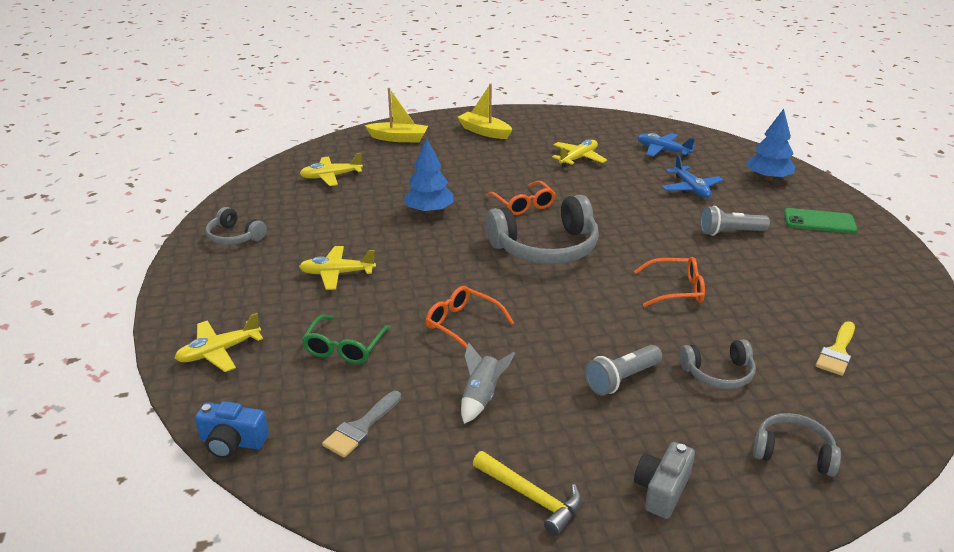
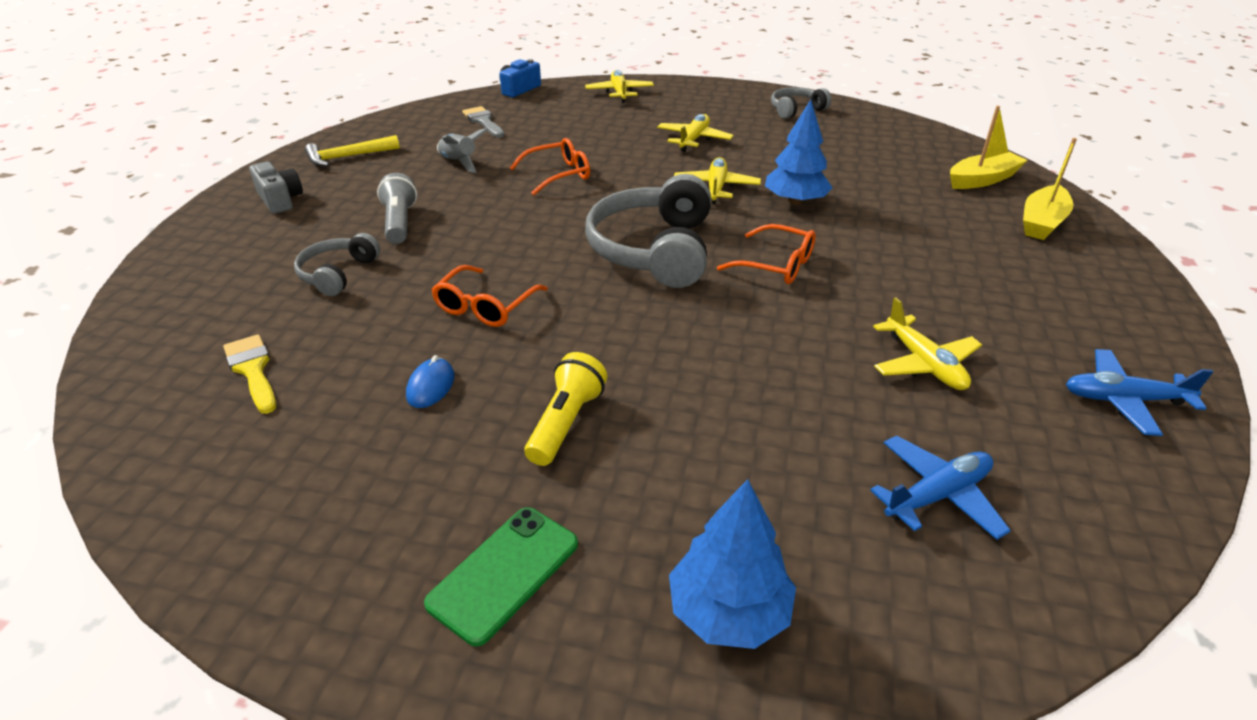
camera: 115 degrees right, 5 degrees up
yellow plane [300,153,363,186] -> yellow plane moved to [674,157,761,204]
green glasses [302,315,391,364] -> none
yellow boat [457,84,513,139] -> yellow boat moved to [950,106,1028,189]
orange glasses [487,181,556,215] -> orange glasses turned 150 degrees counterclockwise [717,224,816,284]
blue plane [662,155,723,198] -> blue plane moved to [1066,349,1214,436]
grey flashlight [700,206,770,236] -> yellow flashlight [524,352,607,466]
grey headphones [753,413,841,477] -> none
none -> blue mouse [406,355,455,408]

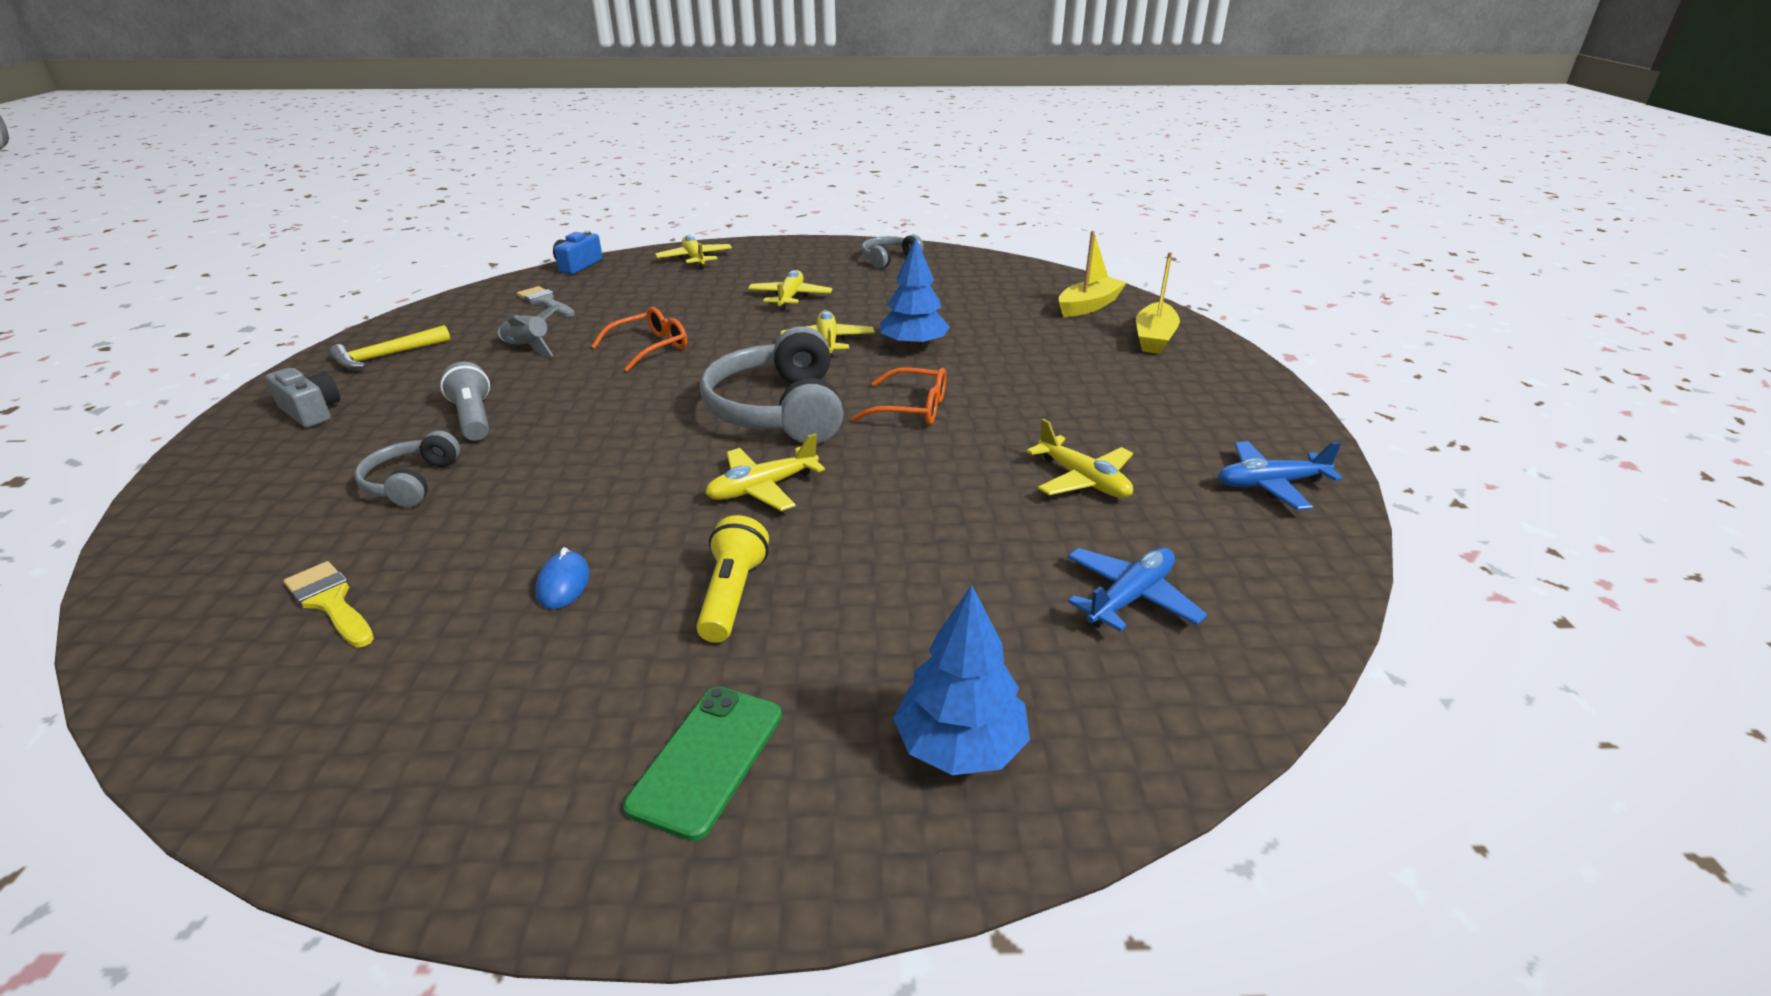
camera: 15 degrees left, 5 degrees down
orange glasses [431,265,548,327] -> none
none -> yellow plane [705,433,825,511]

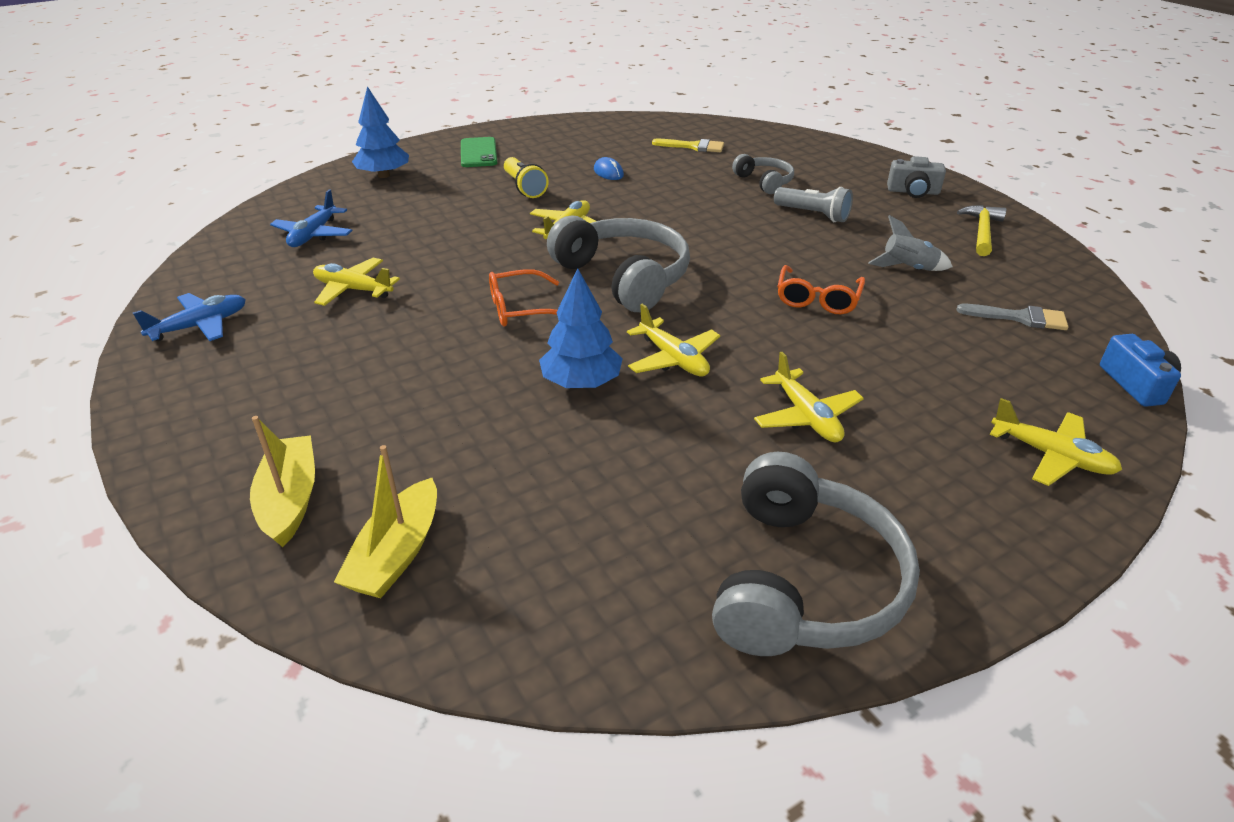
camera: 150 degrees right, 5 degrees up
grey headphones [861,234,924,269] -> grey headphones [712,452,920,656], size x1.89

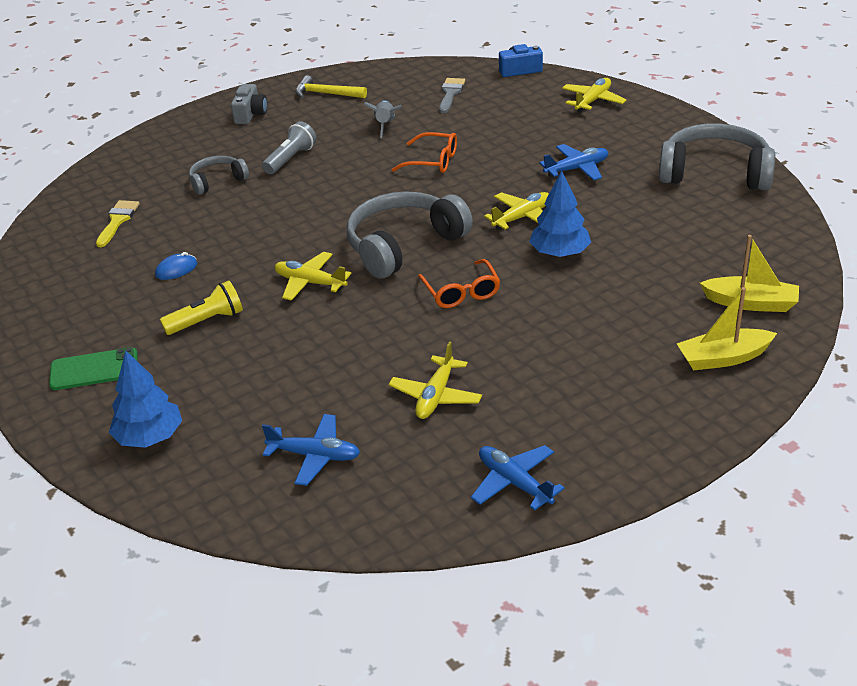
camera: 90 degrees left, 0 degrees up
yellow plane [754,352,864,442] -> blue plane [539,144,608,180]

